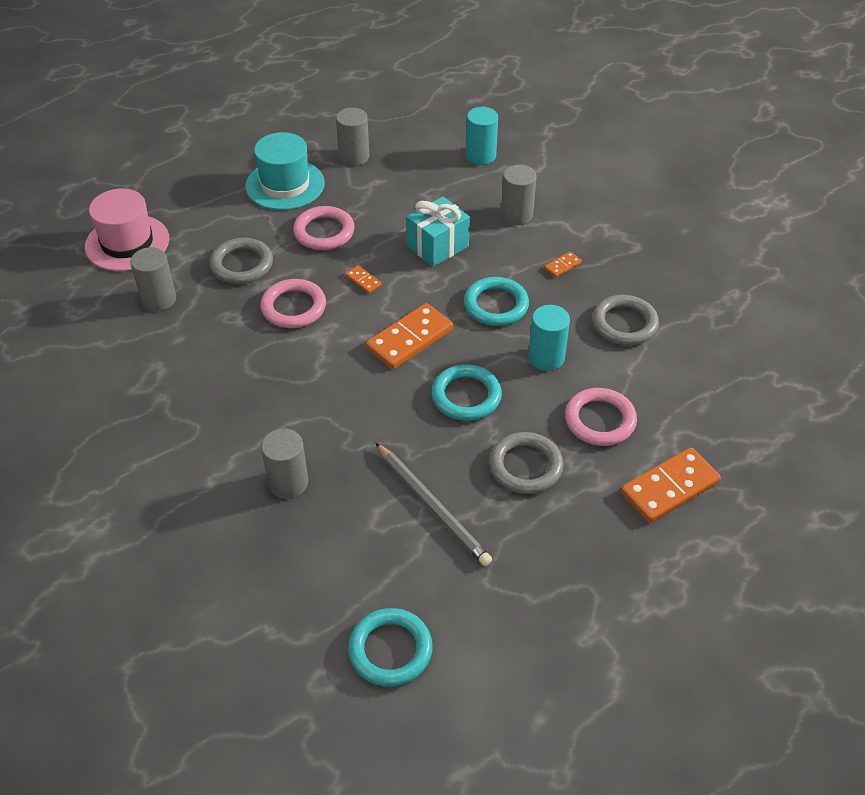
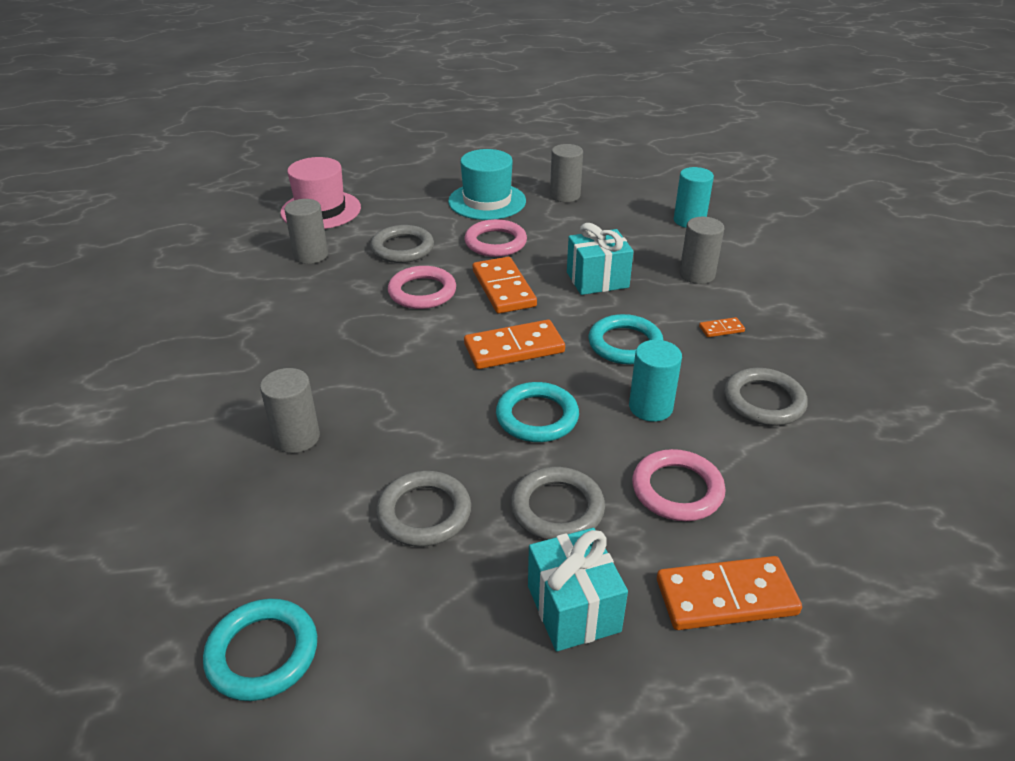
camera: 25 degrees right, 10 degrees down
orange domino [345,265,382,293] -> orange domino [473,257,537,314], size x2.20
grey pencil [376,443,492,566] -> grey ring [376,471,471,547]
none -> turquoise gift [528,528,628,652]

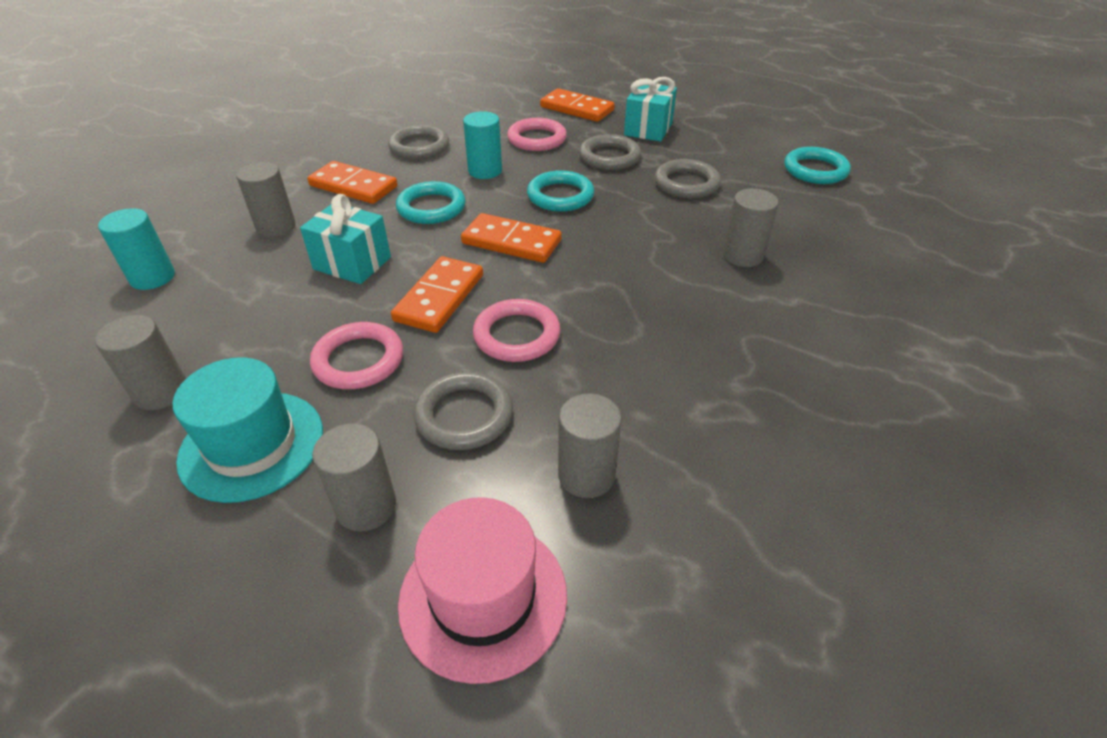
camera: 140 degrees left, 5 degrees up
orange domino [699,317,745,337] -> orange domino [307,161,398,204], size x2.20
none -> grey cylinder [312,423,396,532]

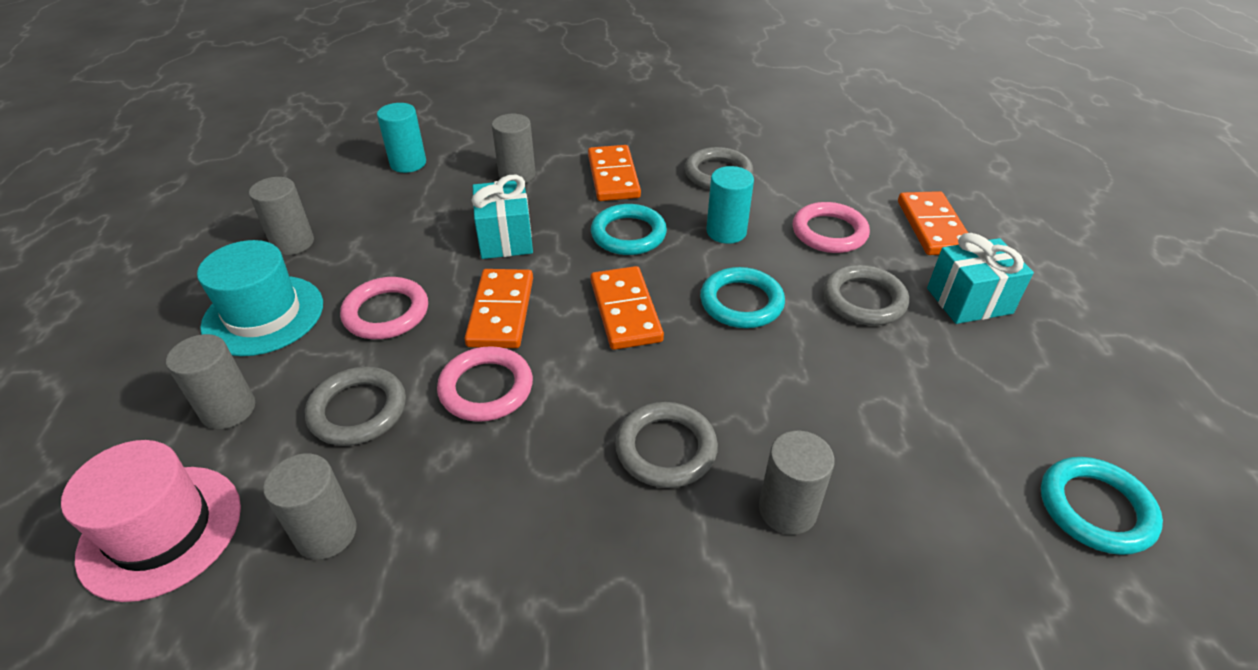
camera: 55 degrees right, 0 degrees up
orange domino [391,256,483,333] -> orange domino turned 75 degrees counterclockwise [464,269,533,348]
grey ring [654,159,721,198] -> grey ring moved to [615,402,718,488]

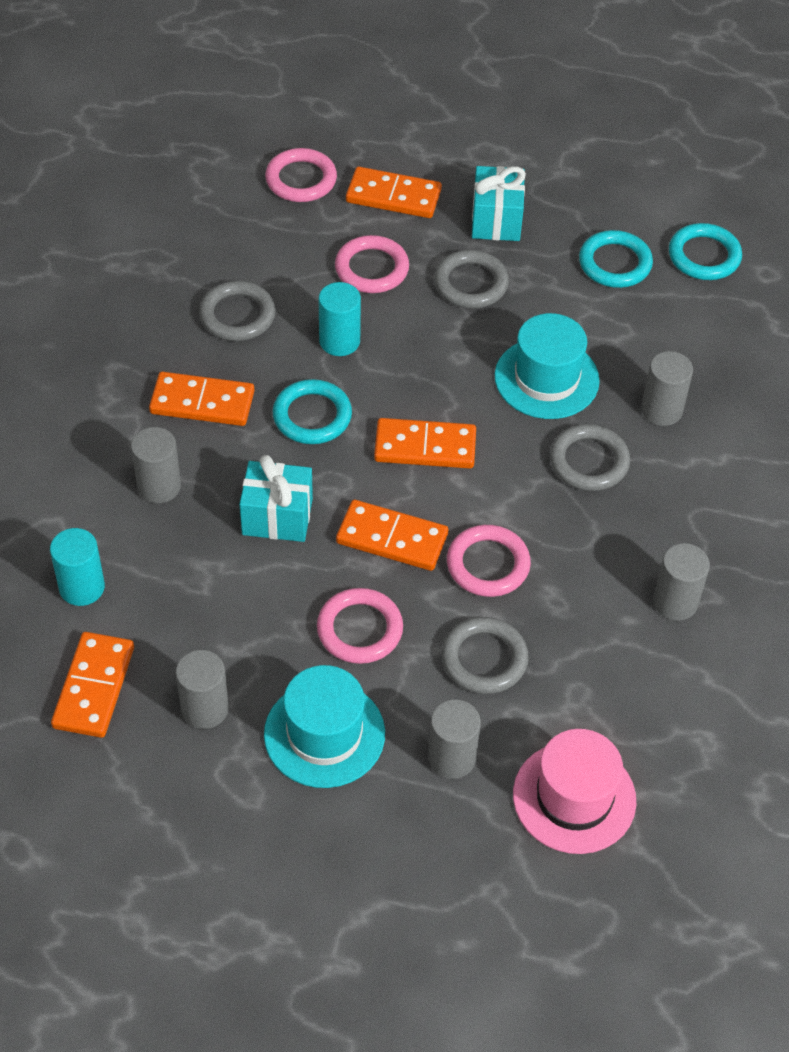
camera: 75 degrees left, 10 degrees up
grey cylinder [263,453,357,560] -> grey cylinder moved to [653,543,710,621]
turquoise ring [700,267,785,328] -> turquoise ring moved to [579,230,653,288]
none -> orange domino [51,632,134,738]
none -> pink ring [265,148,337,202]
none -> turquoise hat [495,313,600,419]

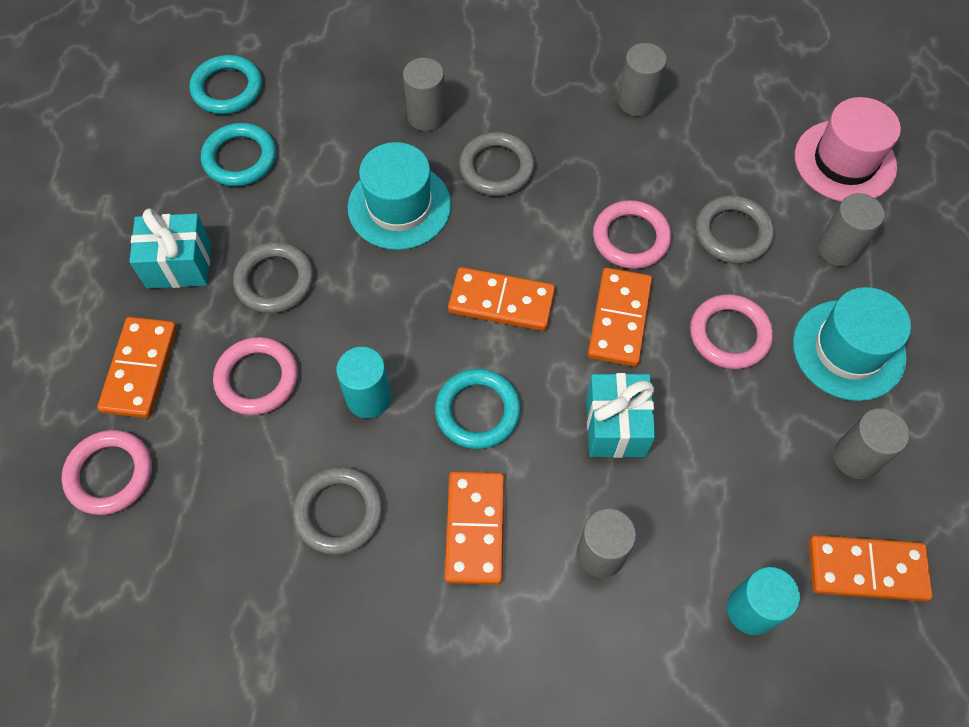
camera: 95 degrees left, 10 degrees up
orange domino [374,418,476,469] -> orange domino turned 75 degrees counterclockwise [448,267,555,331]

